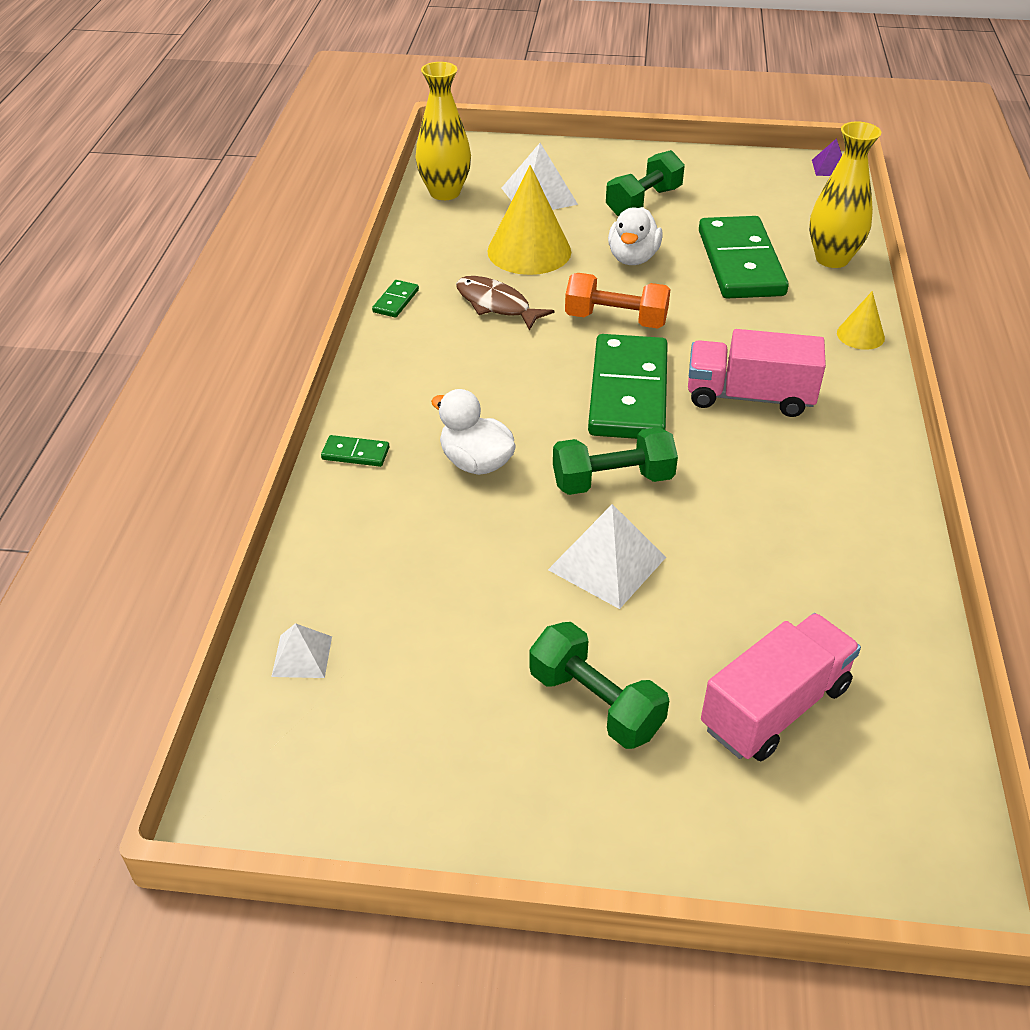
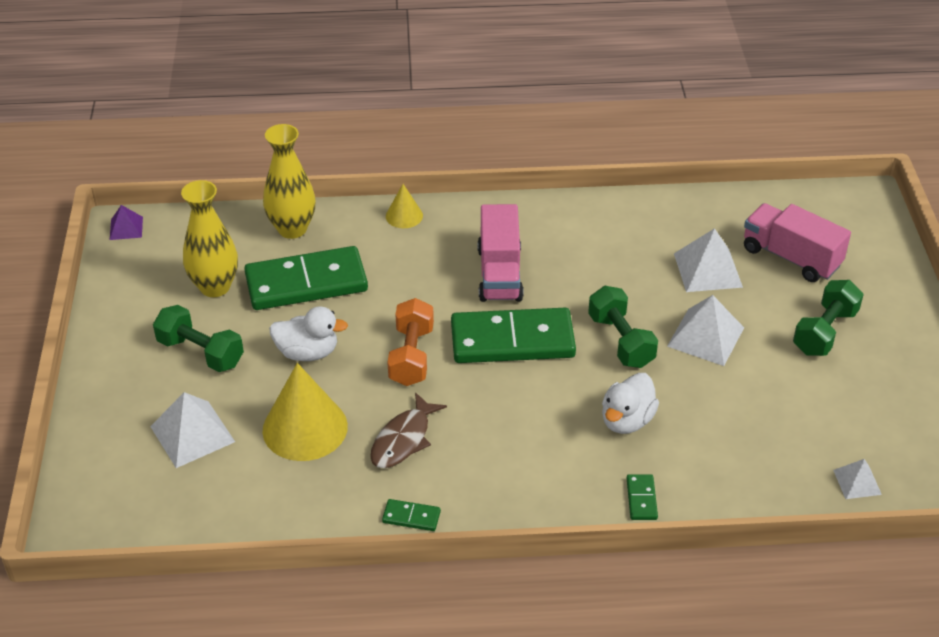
camera: 100 degrees left, 0 degrees up
yellow vase [415,62,471,200] -> yellow vase moved to [181,180,238,297]
none -> white pyramid [674,228,743,292]

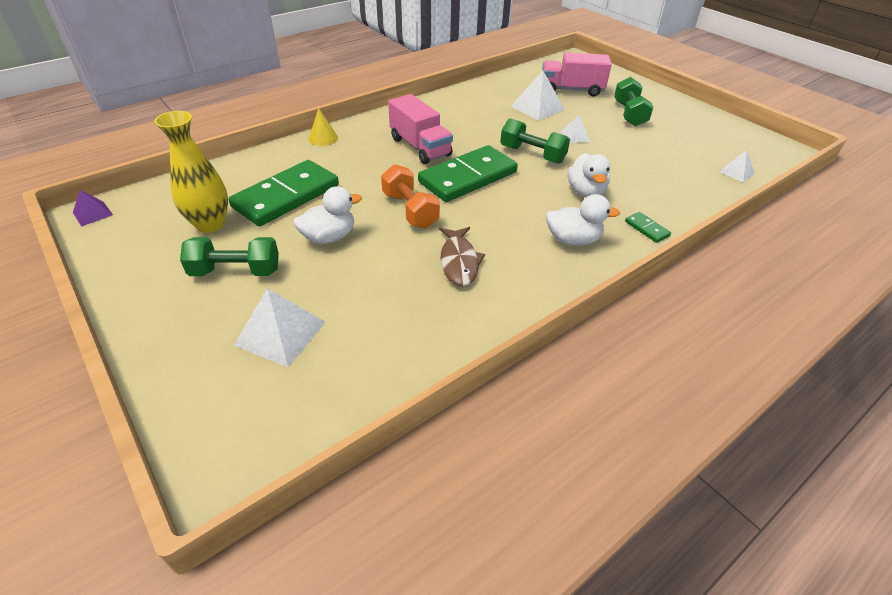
camera: 35 degrees left, 0 degrees up
yellow vase [263,124,316,239] -> none
yellow cone [263,363,348,461] -> none
green domino [382,499,441,531] -> none
white pyramid [667,295,744,366] -> white pyramid [560,115,590,143], size x0.57
none -> white duck [546,194,620,246]

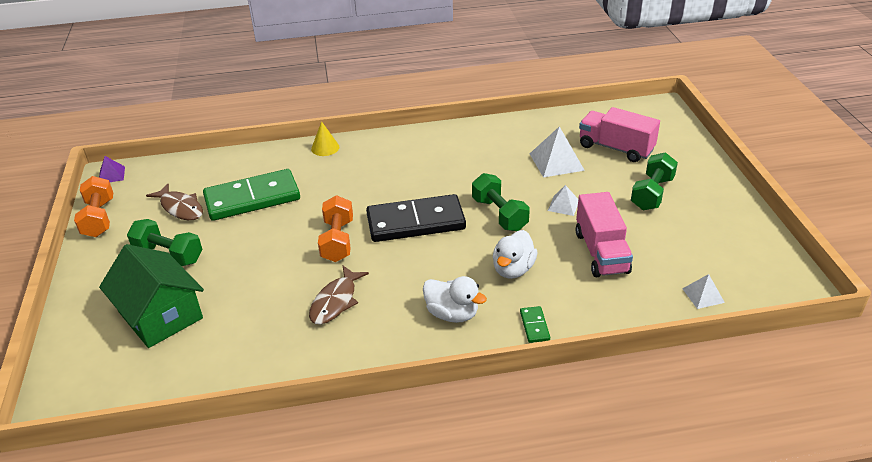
camera: 30 degrees right, 5 degrees down
yellow vase [154,111,228,233] -> brown fish [146,184,203,220]
white pyramid [234,288,326,367] -> green house [99,244,204,348]
white duck [294,186,362,244] -> none
pink truck [388,94,453,164] -> pink truck moved to [576,192,633,277]
green domino [418,145,518,202] -> black domino [366,194,466,242]
none -> orange dumbbell [74,176,113,237]

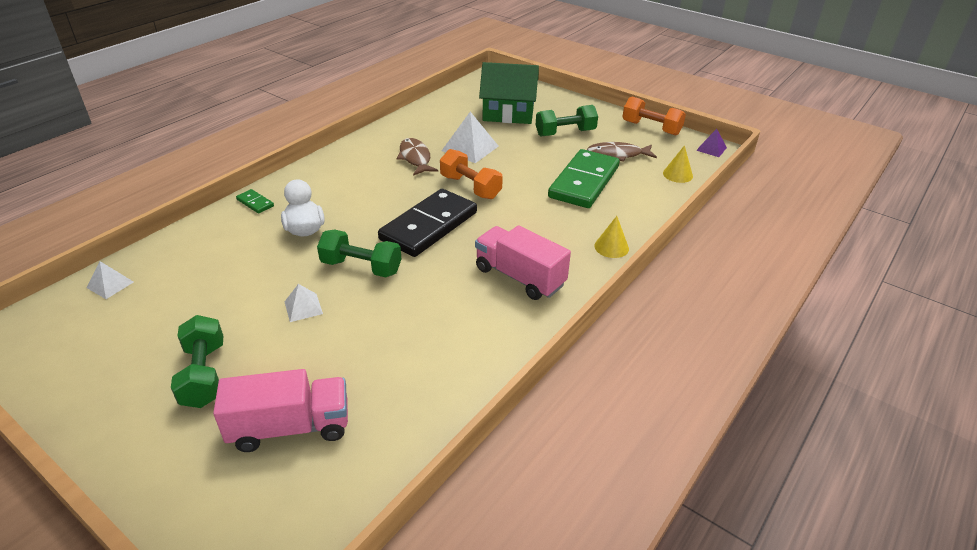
camera: 135 degrees right, 0 degrees up
white duck [423,276,487,323] -> none
white pyramid [530,126,585,178] -> white pyramid moved to [442,112,499,163]
pink truck [576,192,633,277] -> pink truck moved to [475,225,571,300]
none -> yellow cone [663,145,693,183]

